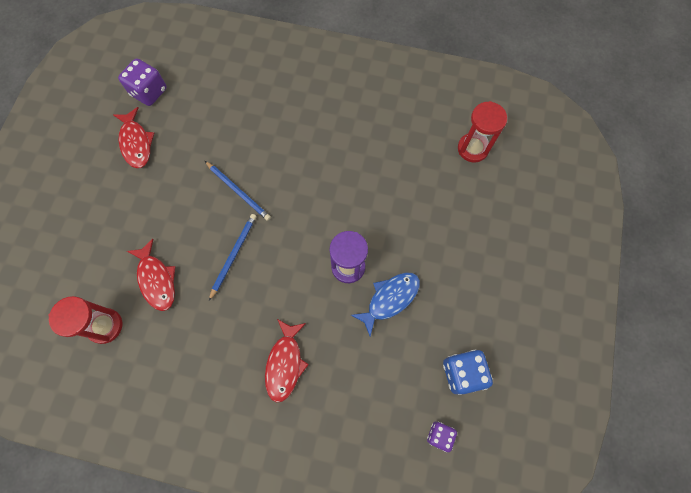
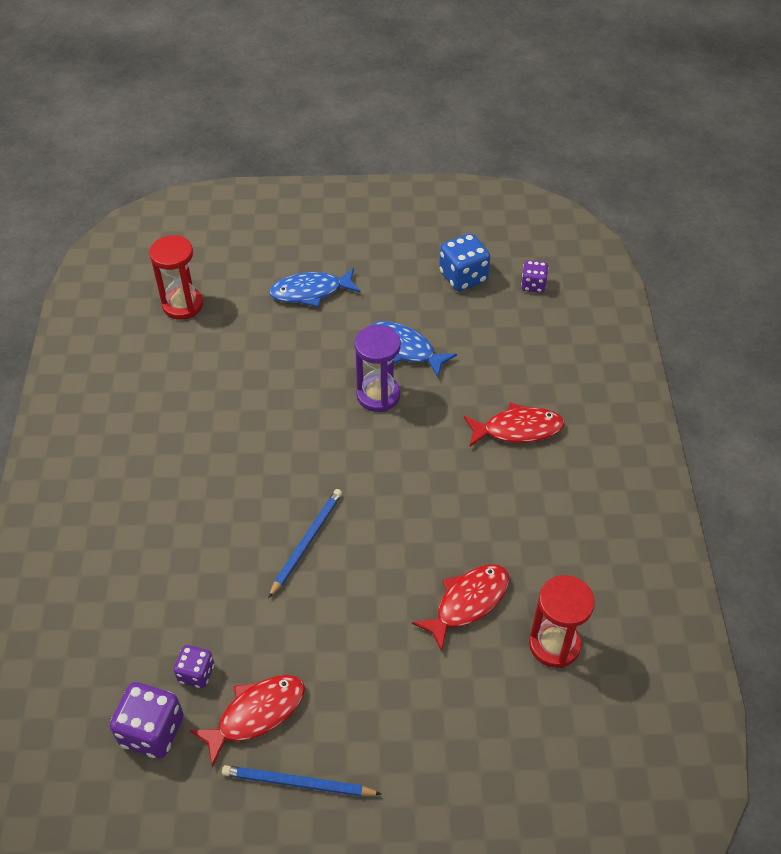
camera: 105 degrees left, 20 degrees down
blue pencil [209,214,256,301] -> blue pencil moved to [222,765,382,796]
none -> purple dice [174,645,214,688]
none -> blue fish [269,268,361,307]

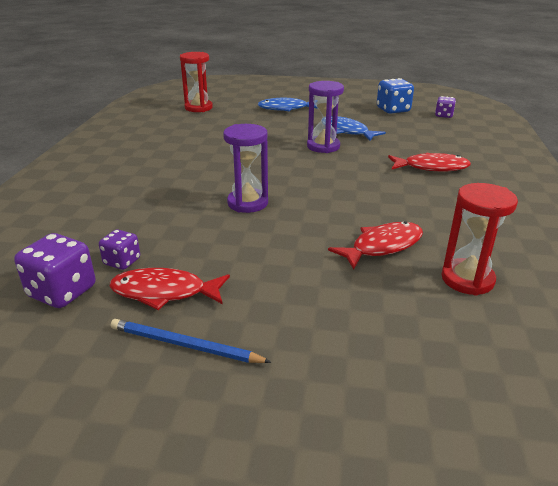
camera: 10 degrees right, 20 degrees down
red fish [189,675,305,767] -> red fish turned 150 degrees counterclockwise [110,268,230,310]
blue pencil [268,489,342,598] -> purple hourglass [223,124,268,213]

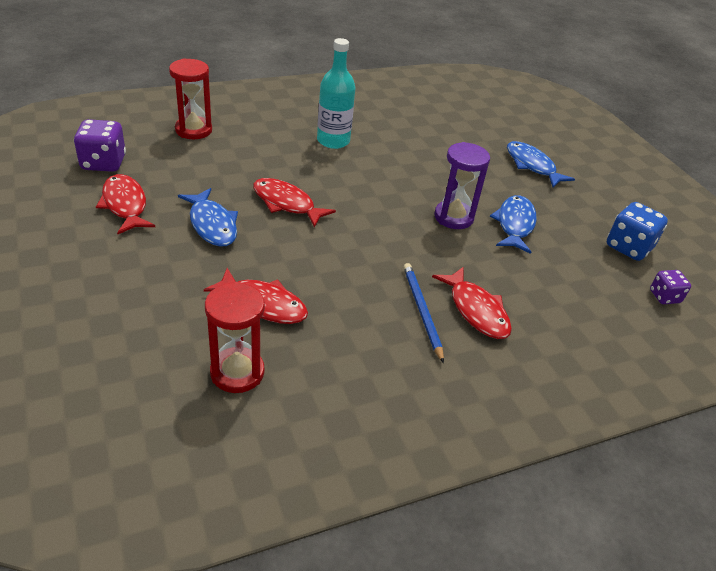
camera: 55 degrees right, 10 degrees up
purple dice [99,229,140,270] -> none
blue pencil [111,319,272,363] -> blue pencil moved to [403,263,444,363]
red hourglass [180,52,213,112] -> red hourglass moved to [169,58,212,139]
purple hourglass [223,124,268,213] -> red fish [253,178,336,228]
none -> blue fish [178,188,238,247]
none -> turquoise bottle [317,38,355,149]

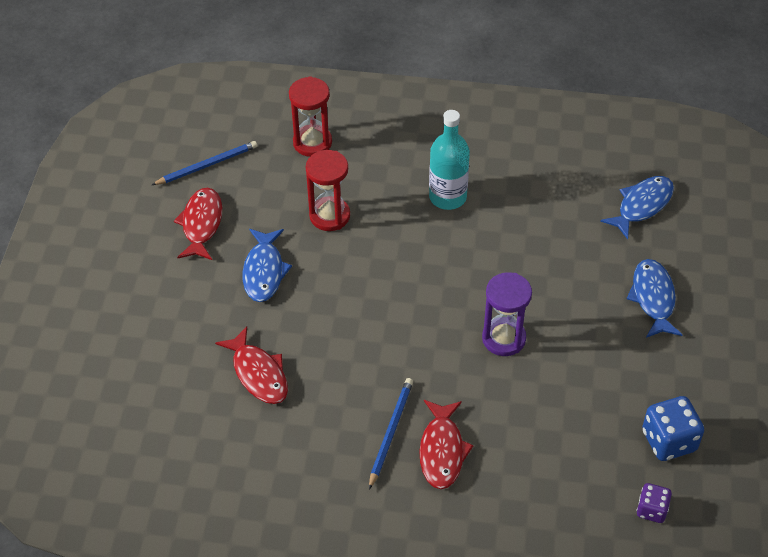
camera: 35 degrees right, 10 degrees up
purple dice [74,119,126,172] -> blue pencil [152,141,258,185]
red hourglass [205,282,265,393] -> red hourglass moved to [306,150,350,231]
red fish [253,178,336,228] -> none
blue fish [490,195,537,254] -> blue fish moved to [600,176,674,239]

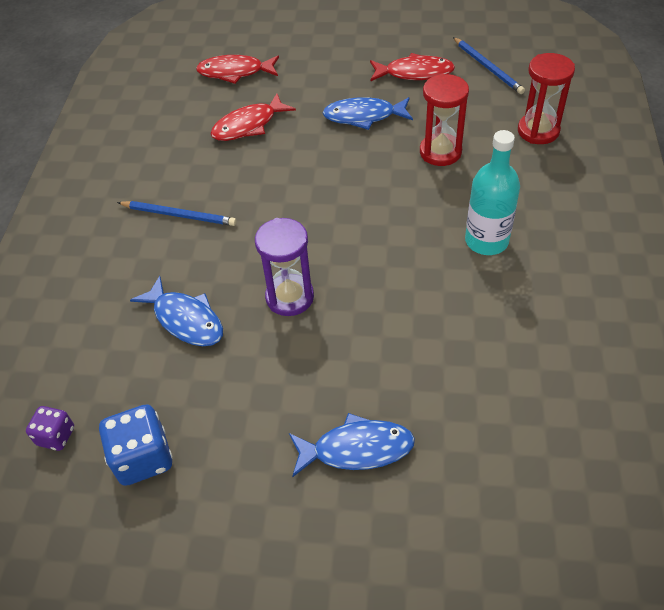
camera: 90 degrees right, 0 degrees up
red fish [419,400,473,489] -> red fish moved to [196,55,279,84]
blue fish [600,176,674,239] -> blue fish moved to [130,276,223,346]

